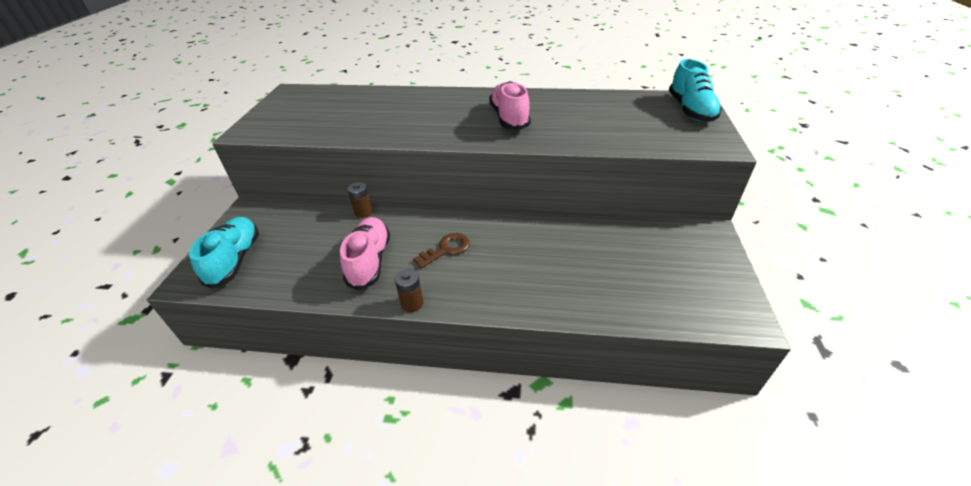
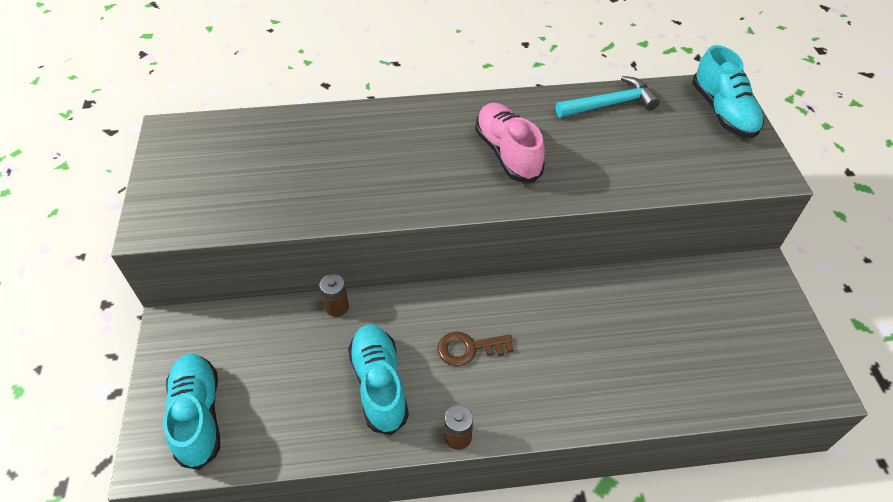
camera: 15 degrees left, 10 degrees up
pink shoe [340,217,390,290] -> turquoise shoe [348,325,409,435]
brown key [413,233,470,268] -> brown key turned 135 degrees counterclockwise [437,332,513,366]
none -> turquoise hammer [556,76,660,117]

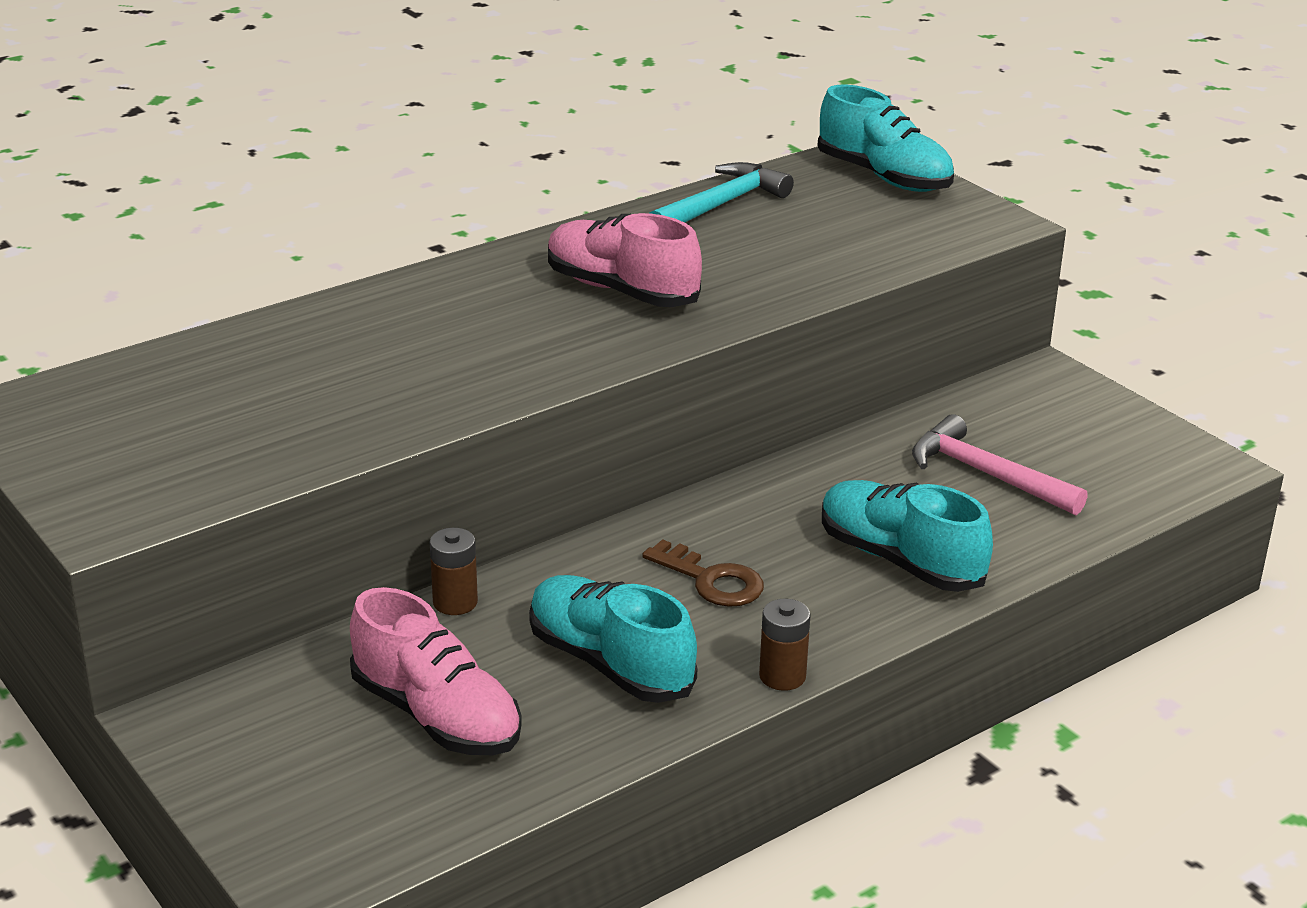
camera: 30 degrees left, 20 degrees down
turquoise shoe [163,353,220,470] -> turquoise shoe moved to [822,480,993,592]
brown key [437,332,513,366] -> brown key turned 105 degrees counterclockwise [642,539,764,607]
none -> pink shoe [350,587,522,755]
none -> pink hammer [912,414,1088,515]

